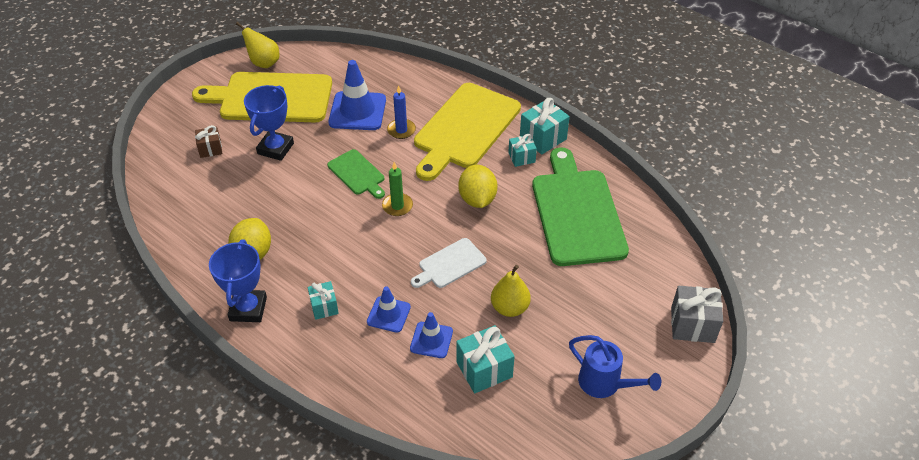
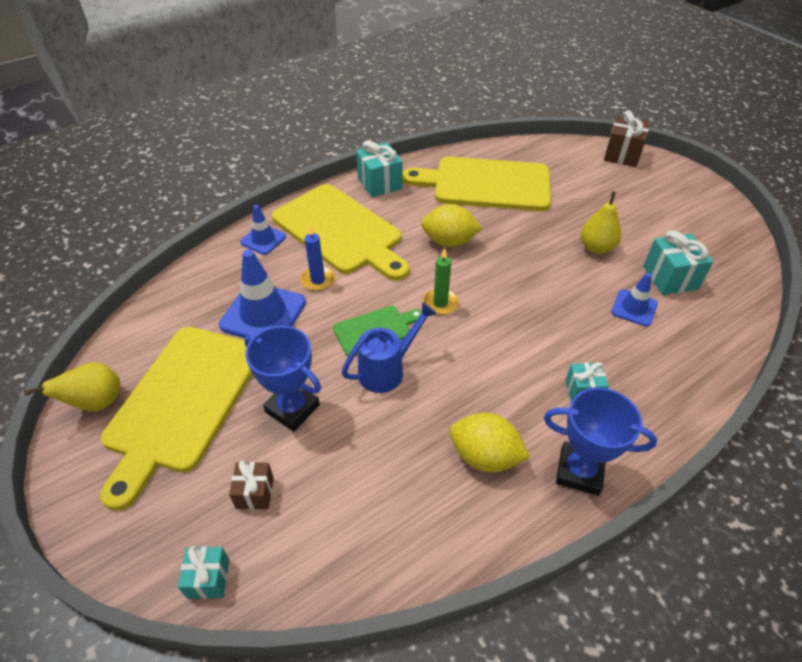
camera: 75 degrees left, 0 degrees up
blue traffic cone [367,286,411,333] -> blue traffic cone moved to [240,205,286,255]
white cutting board [411,238,487,288] -> none
turquoise gift [508,134,537,167] -> turquoise gift moved to [178,546,230,599]
green cutting board [532,148,629,266] -> yellow cutting board [403,157,551,211]
blue watering can [569,335,661,398] -> blue watering can moved to [342,302,437,393]
grey gift [671,286,723,343] -> brown gift [604,110,650,167]

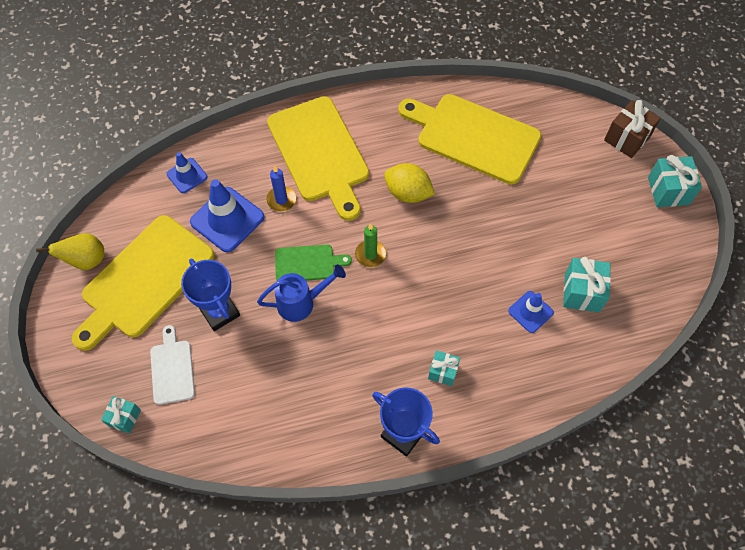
camera: 20 degrees right, 15 degrees up
brown gift [229,460,274,510] -> white cutting board [150,325,195,405]
blue traffic cone [240,205,286,255] -> blue traffic cone moved to [167,152,207,193]
turquoise gift [356,141,403,197] -> turquoise gift moved to [648,155,702,207]
yellow lemon [450,413,530,472] -> none
yellow pear [581,191,621,254] -> none

